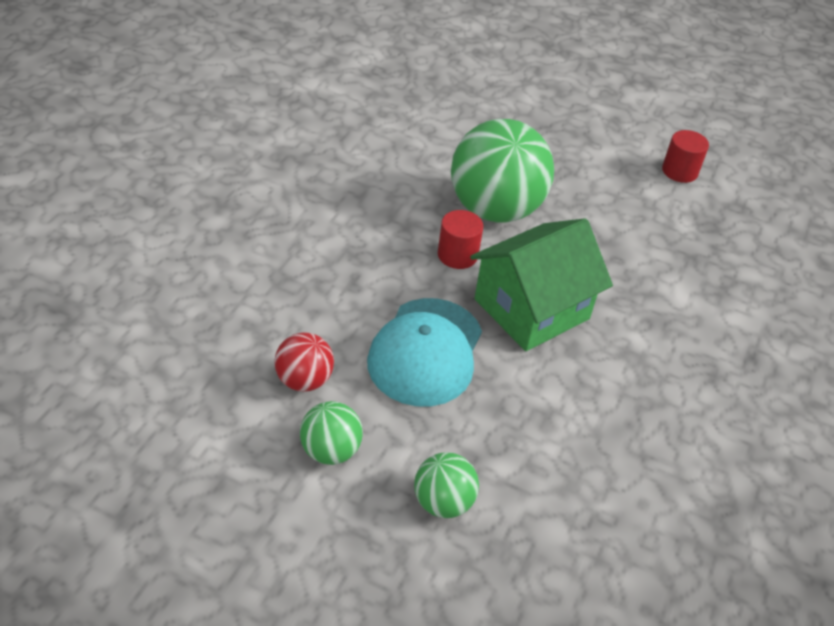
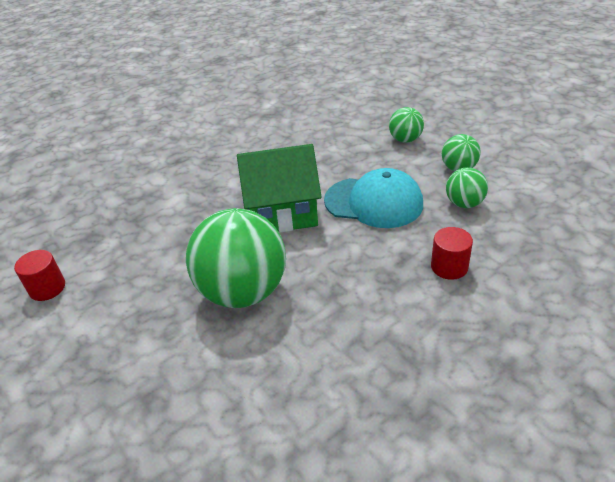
camera: 145 degrees left, 5 degrees down
red ball [274,332,334,392] -> green ball [446,167,488,208]
turquoise cap [367,298,482,406] -> turquoise cap turned 60 degrees clockwise [324,168,423,228]
red cylinder [438,210,483,269] -> red cylinder moved to [431,227,473,280]

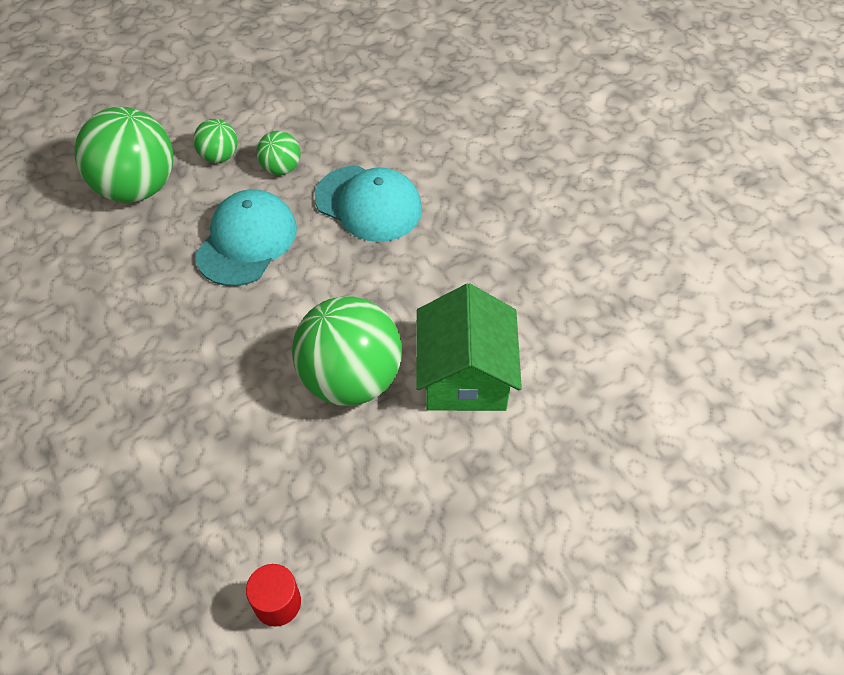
camera: 85 degrees left, 15 degrees up
green house [237,144,322,232] -> green house moved to [416,283,522,411]
green ball [389,107,424,143] -> green ball [74,107,173,203], size x2.07
red cylinder [431,227,473,280] -> turquoise cap [314,166,422,242]

